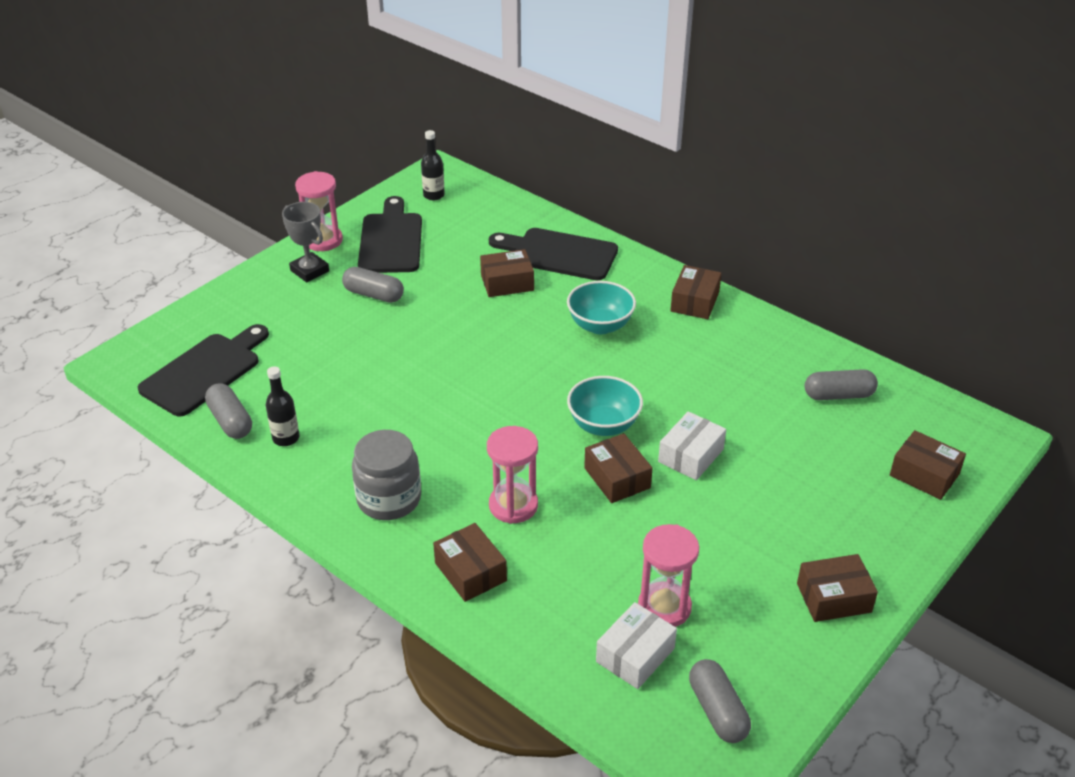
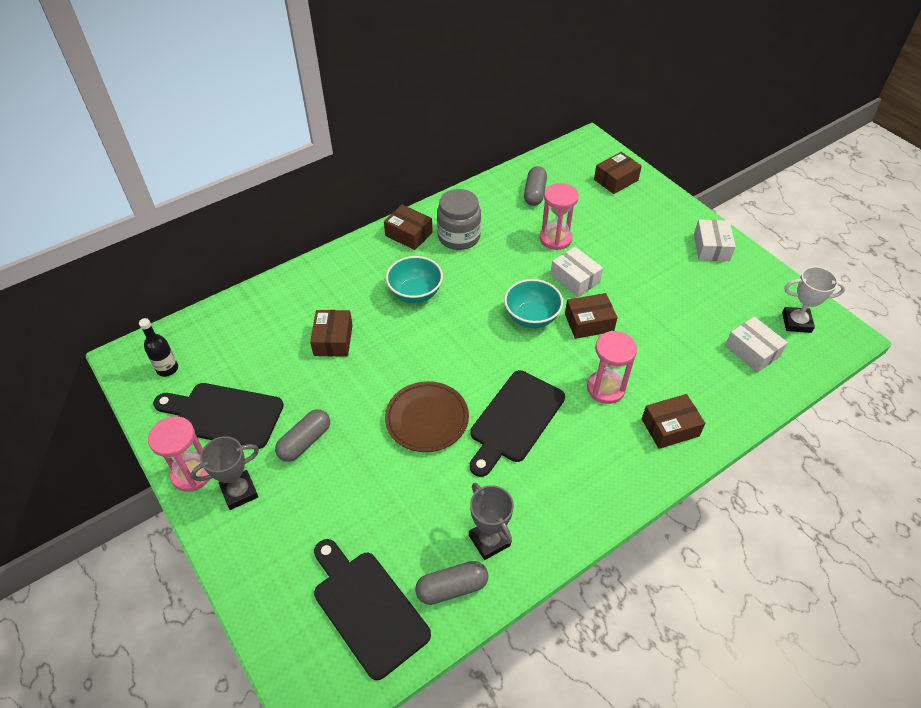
camera: 75 degrees left, 10 degrees up
black bottle [266,366,299,446] -> grey trophy [469,483,514,560]
grey jar [352,430,421,520] -> grey jar moved to [437,189,481,250]
black cutting board [489,228,618,280] -> black cutting board moved to [470,370,565,477]
pink hourglass [638,524,699,627] -> pink hourglass moved to [540,183,579,250]
grey capsule [689,659,751,743] -> white trophy [782,267,846,333]
brown box [797,554,878,622] -> white box [694,219,736,261]
none -> brown plate [385,381,469,452]

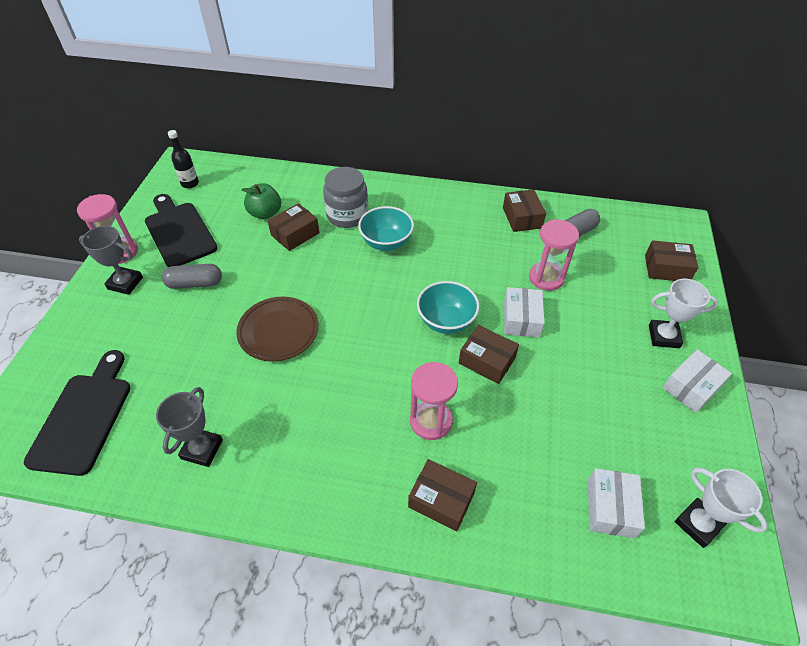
camera: 45 degrees right, 0 degrees up
brown box [384,204,433,250] -> brown box moved to [503,189,546,232]
grey capsule [415,561,488,605] -> none
grey jar [437,189,481,250] -> grey jar moved to [323,167,368,228]
black cutting board [470,370,565,477] -> none
none -> green apple [241,183,281,219]
none -> white trophy [649,279,718,348]

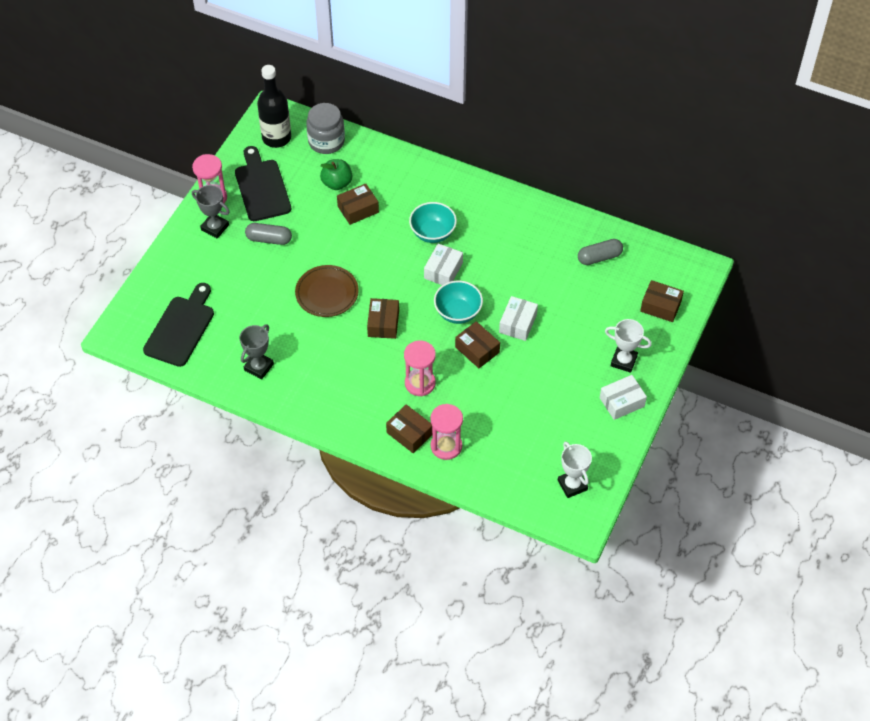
camera: 15 degrees right, 5 degrees up
black bottle [168,130,199,189] -> black bottle [257,65,291,148], size x1.82
grey jar [323,167,368,228] -> grey jar moved to [306,103,345,154]
brown box [503,189,546,232] -> brown box moved to [367,298,399,339]
pink hourglass [529,219,579,291] -> pink hourglass moved to [430,404,463,460]
white box [588,468,645,538] -> white box moved to [424,244,463,285]

